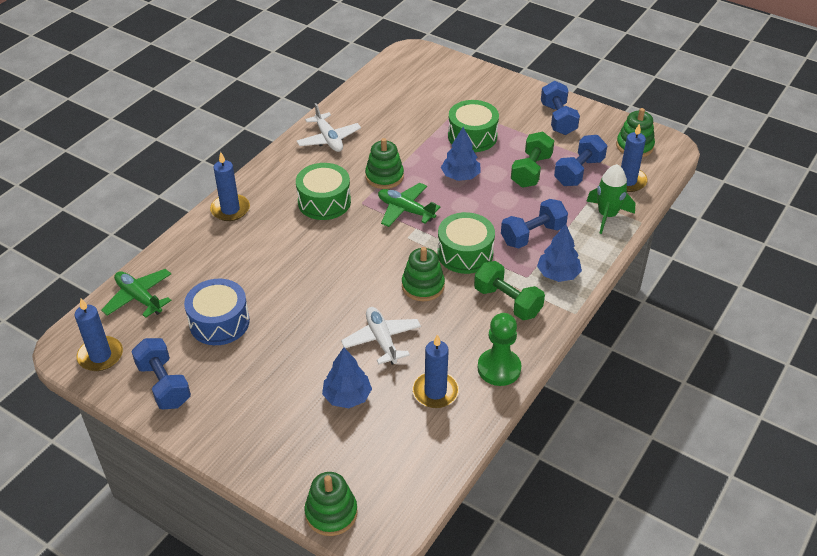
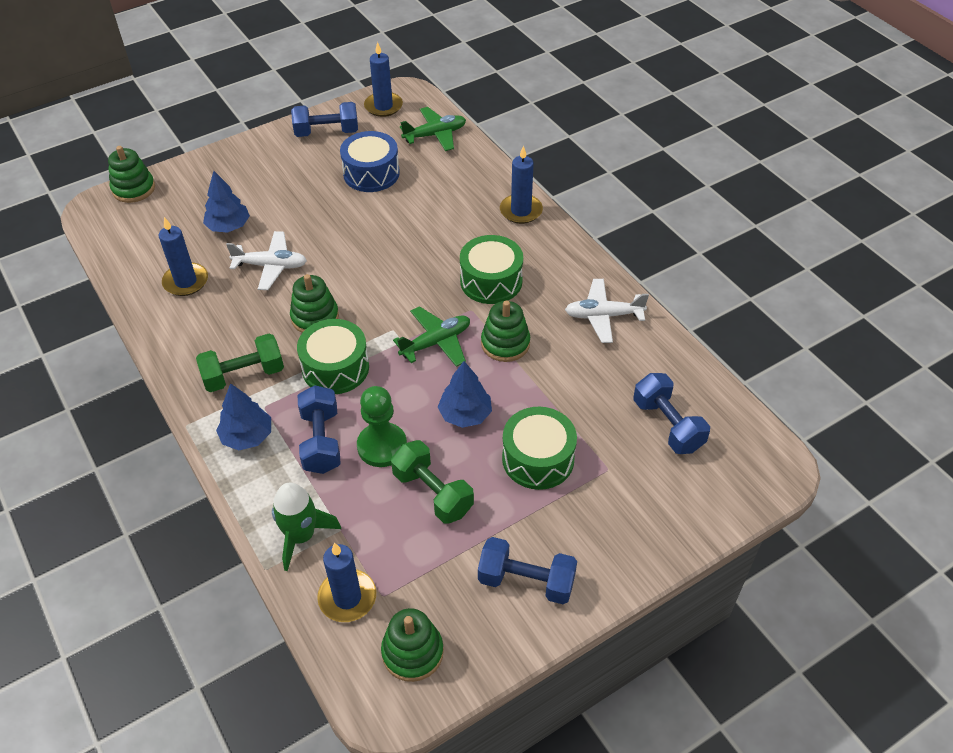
camera: 115 degrees right, 5 degrees up
green pawn [478,313,521,386] -> green pawn moved to [357,386,407,467]
blue dumbbell [554,135,607,186] -> blue dumbbell moved to [633,373,710,454]

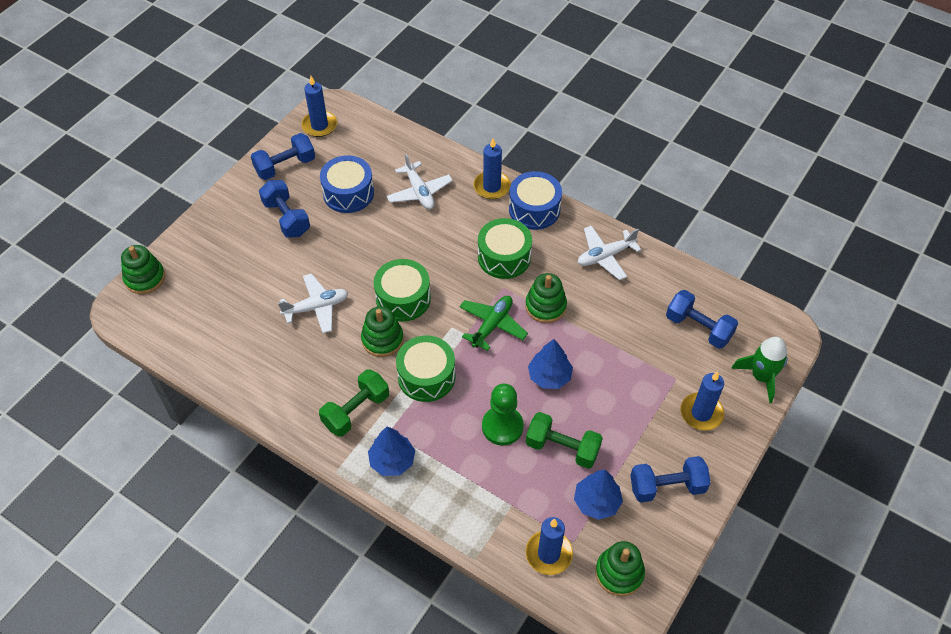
camera: 25 degrees left, 5 degrees up
blue candle [159,217,208,296] -> blue candle moved to [681,371,724,431]
blue tree [203,171,250,233] -> blue tree moved to [574,469,623,520]
green rocket [272,483,341,571] -> green rocket moved to [731,337,788,403]
blue dumbbell [298,385,341,474] -> blue dumbbell moved to [259,180,310,238]
green plane [400,107,466,151] -> none
green drum [502,407,577,490] -> green drum moved to [374,259,431,322]
none -> white plane [386,154,453,209]
none -> blue drum [509,171,562,230]

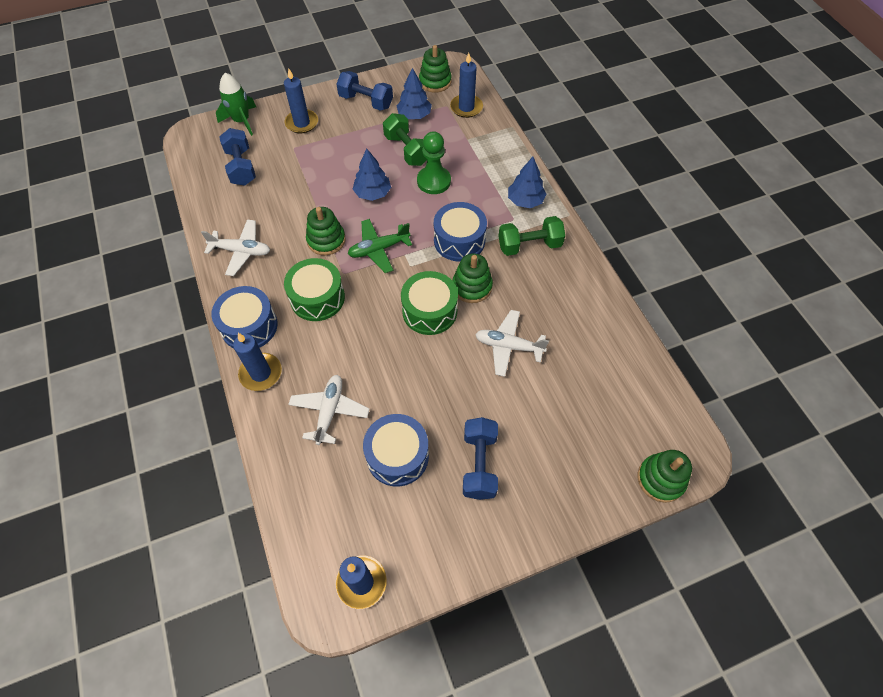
camera: 145 degrees left, 5 degrees up
blue dumbbell [251,133,315,180] -> none
green drum [396,336,455,402] -> blue drum [434,202,487,261]

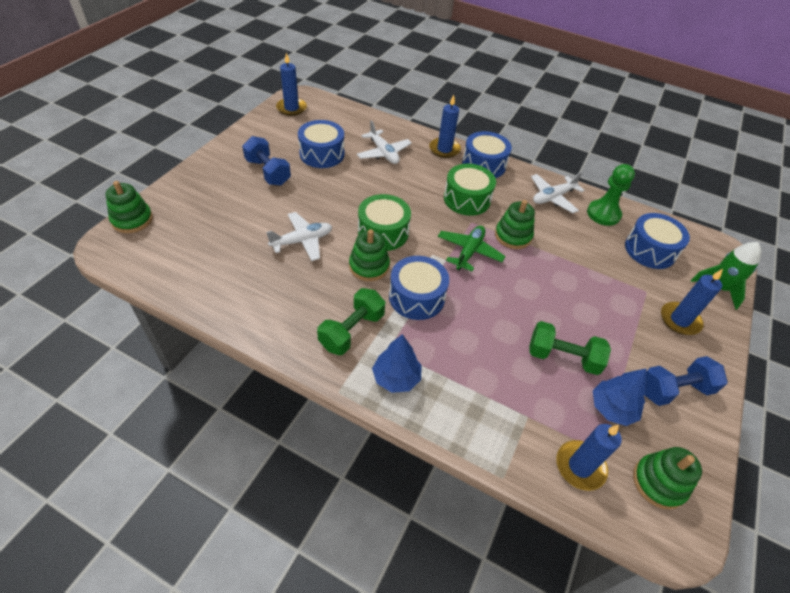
camera: 135 degrees right, 10 degrees down
blue dumbbell [219,128,256,186] -> blue drum [625,213,690,269]
blue tree [353,149,391,201] -> none
green pawn [417,131,451,194] -> green pawn moved to [587,164,635,226]

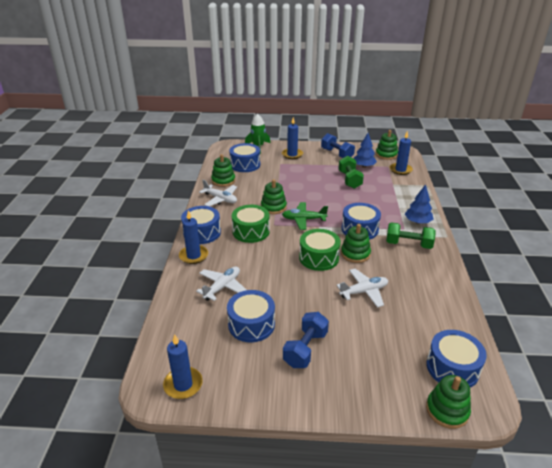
camera: 110 degrees left, 15 degrees down
white plane [266,212,332,261] -> white plane turned 120 degrees clockwise [336,269,388,307]
green pawn [587,164,635,226] -> green stacking toy [211,154,235,187]
none -> blue drum [426,330,487,388]

